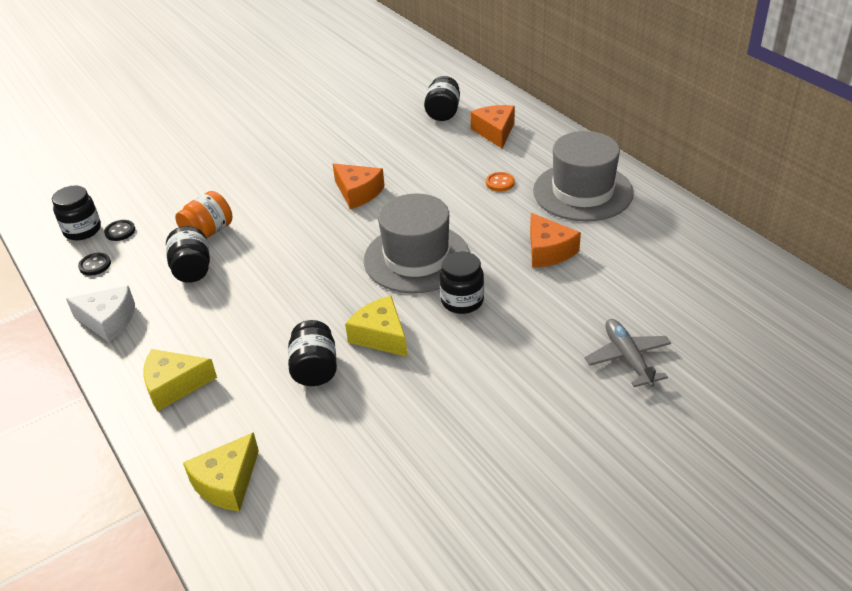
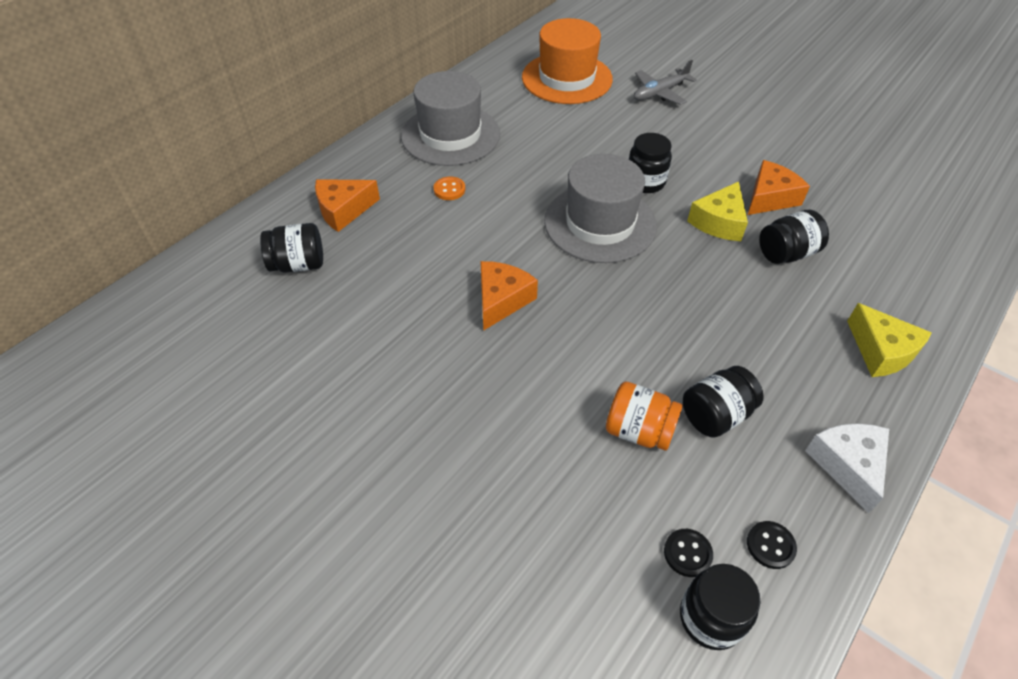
camera: 110 degrees left, 10 degrees up
yellow cheese [183,432,259,512] -> none
orange cheese [530,213,581,268] -> orange cheese moved to [748,160,810,215]
none -> orange hat [522,18,613,104]

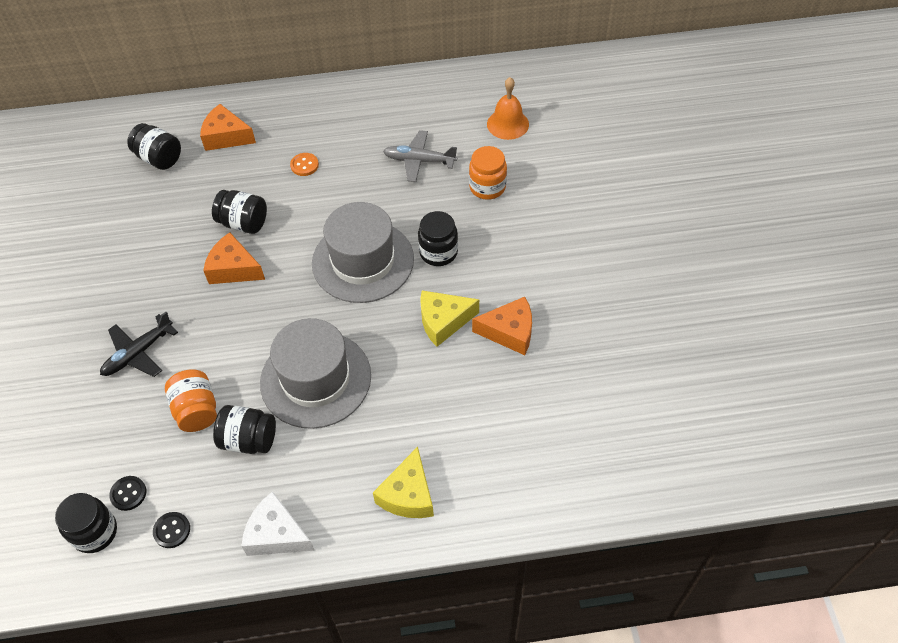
camera: 45 degrees right, 5 degrees up
grey hat [401,71,500,166] -> grey hat moved to [260,318,371,429]
orange cheese [480,261,538,331] -> orange cheese turned 135 degrees counterclockwise [203,232,265,284]
orange hat [522,18,613,104] -> orange bell [487,77,529,140]
grey plane [634,60,697,105] -> grey plane moved to [383,130,457,182]
black jar [759,210,829,264] -> black jar moved to [212,190,267,234]
white cheese [805,423,889,513] -> white cheese turned 105 degrees counterclockwise [241,491,315,556]
none -> black plane [100,312,178,377]
none -> orange jar [469,146,507,200]

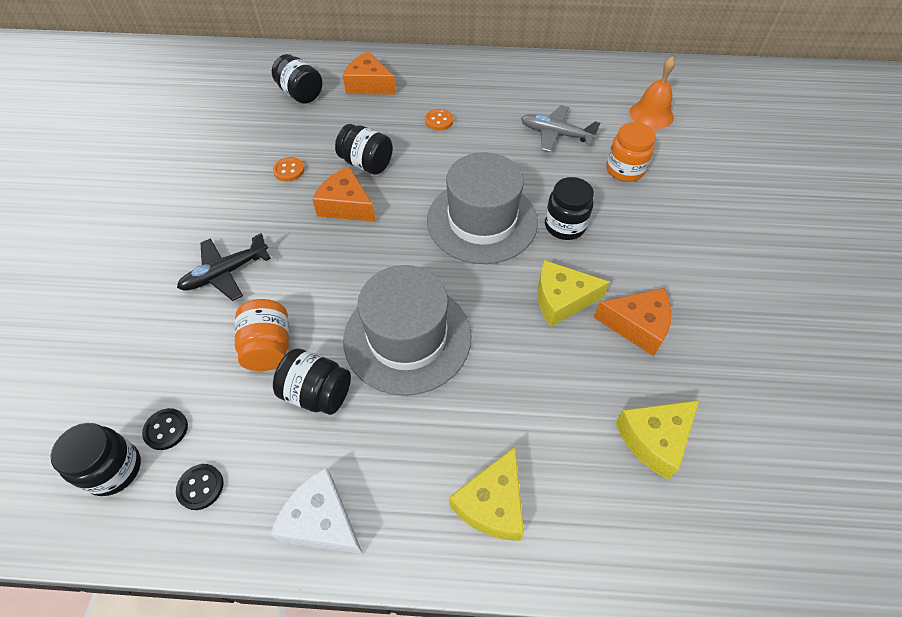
camera: 10 degrees right, 0 degrees up
none -> orange button [273,157,305,181]
none -> yellow cheese [615,400,699,480]

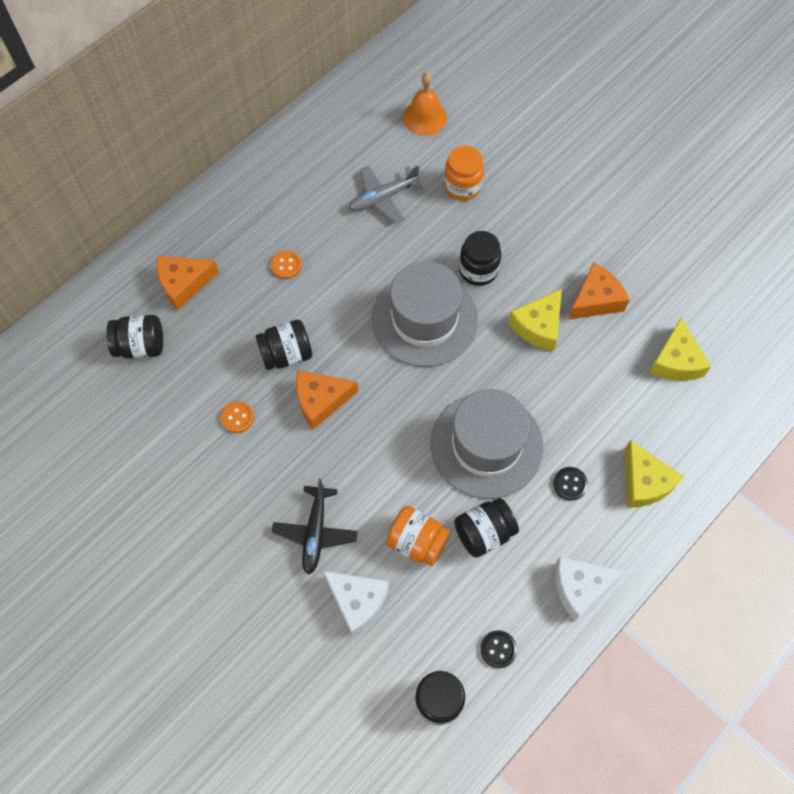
camera: 50 degrees left, 10 degrees up
black button [142,408,188,450] -> black button moved to [553,467,588,501]
none -> white cheese [323,571,389,636]

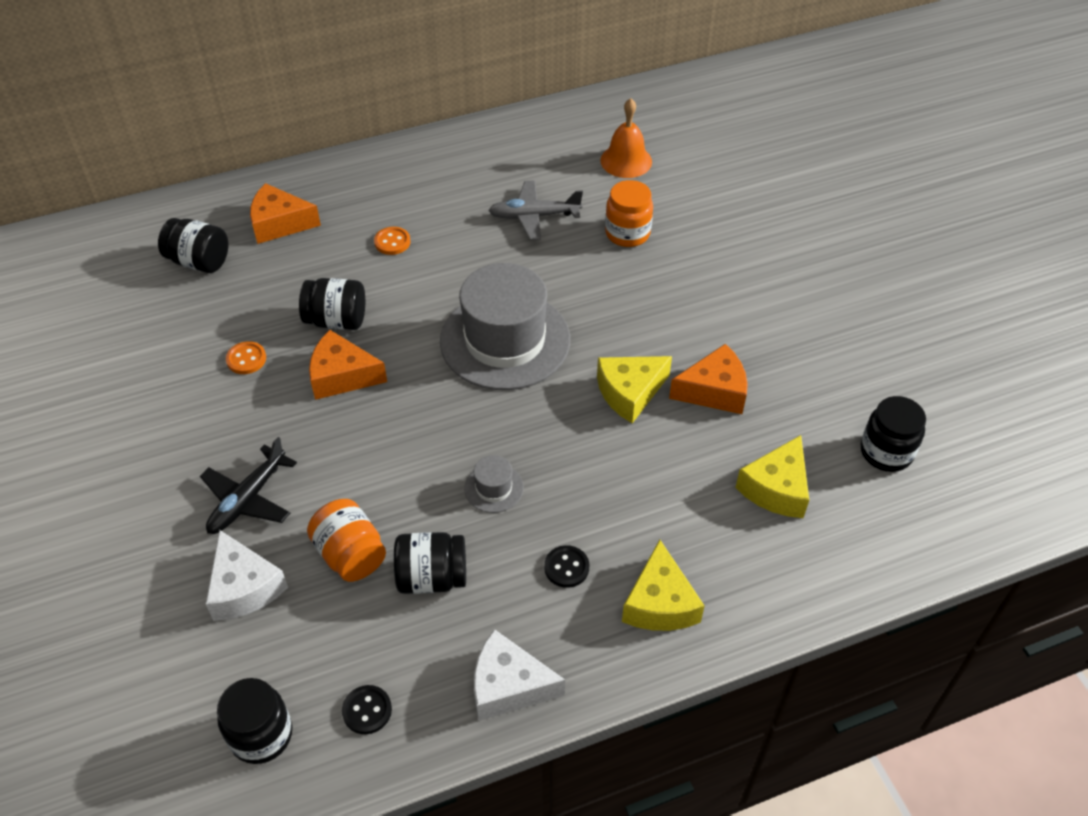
camera: 25 degrees right, 15 degrees down
grey hat [430,389,543,499] -> grey hat [464,455,524,513], size x0.41
black jar [459,231,501,286] -> black jar moved to [861,396,926,472]

